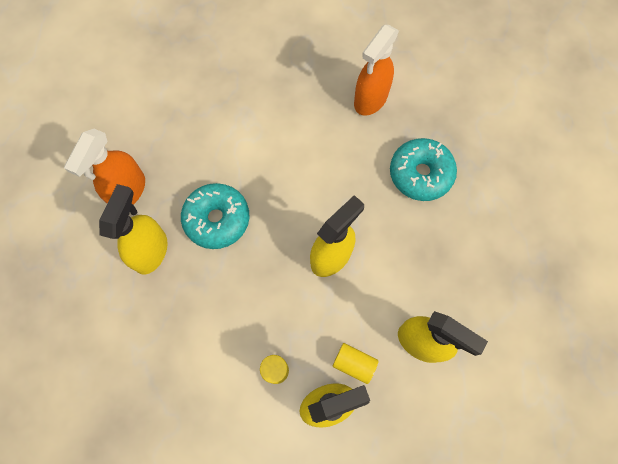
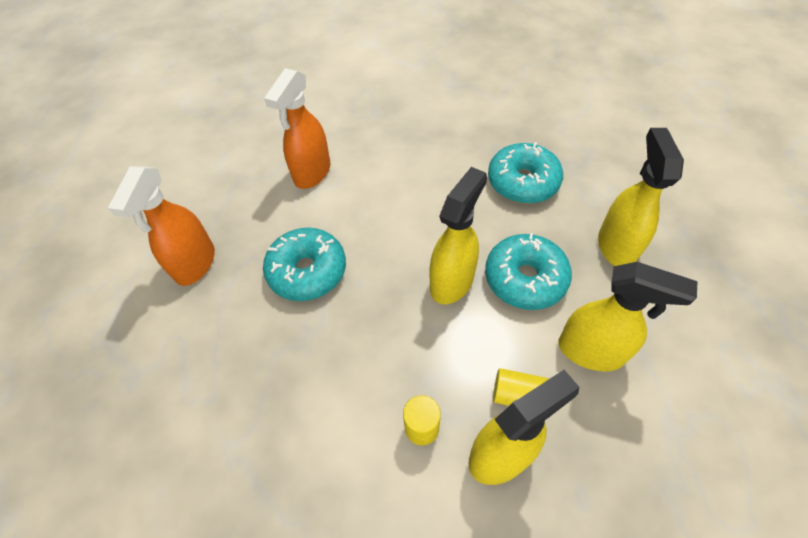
camera: 10 degrees left, 15 degrees down
yellow spray bottle [99,184,168,275] -> yellow spray bottle moved to [598,128,684,266]
orange spray bottle [354,25,399,116] -> orange spray bottle moved to [264,68,330,189]
none -> turquoise donut [485,233,572,310]

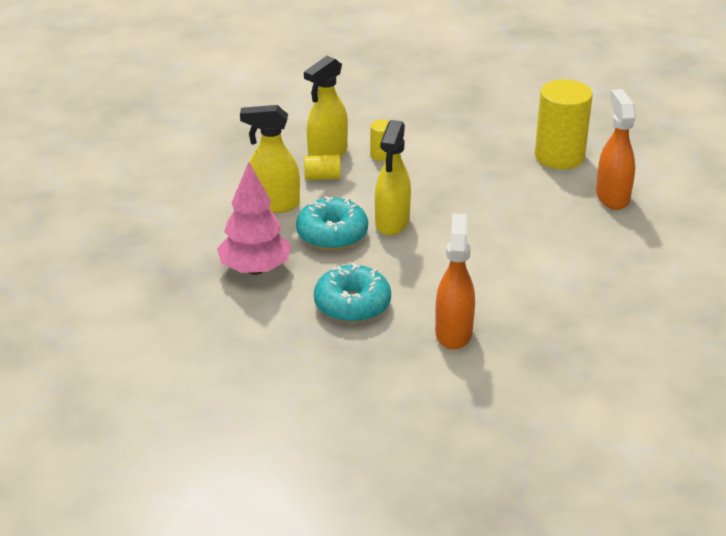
camera: 160 degrees right, 20 degrees down
turquoise donut [263,228,346,301] -> none
orange spray bottle [264,68,330,189] -> orange spray bottle moved to [435,214,475,350]
yellow spray bottle [598,128,684,266] -> pink tree [217,162,291,275]
none -> yellow cylinder [535,79,593,169]

